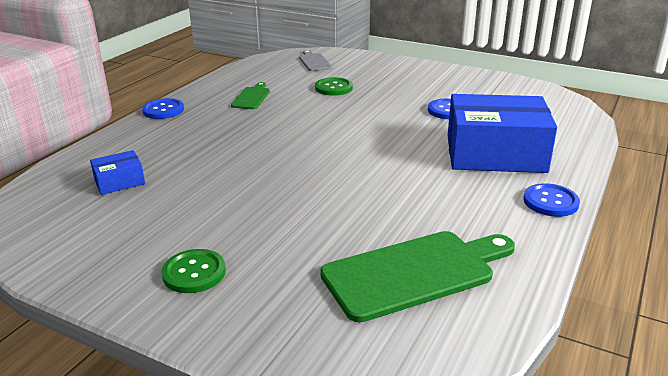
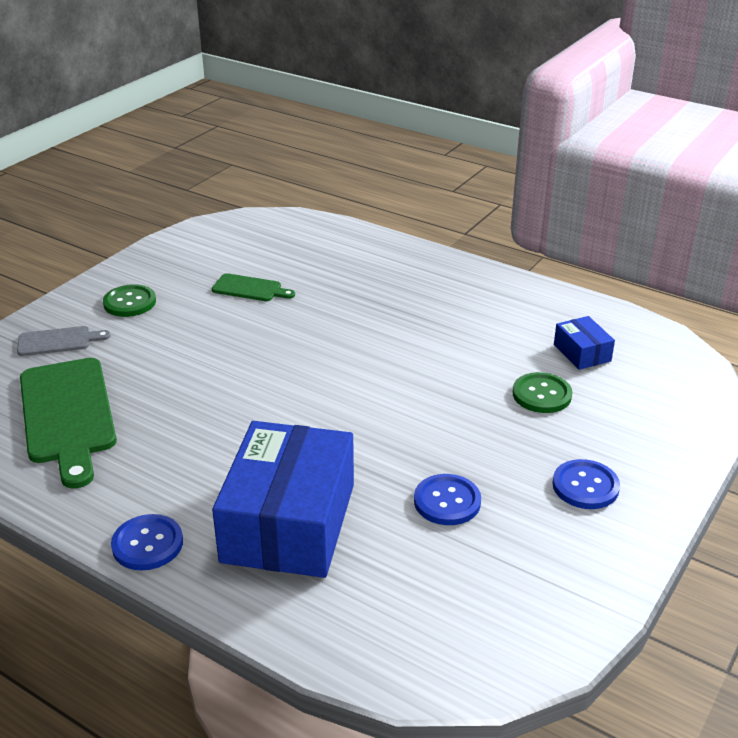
camera: 95 degrees right, 5 degrees up
blue box [90,150,145,195] -> blue box moved to [554,316,615,370]
blue button [142,98,184,119] -> blue button moved to [553,459,620,509]
green cutting board [231,82,270,109] -> green cutting board moved to [212,273,295,301]
grey cutting board [299,50,332,71] -> grey cutting board moved to [17,326,111,356]

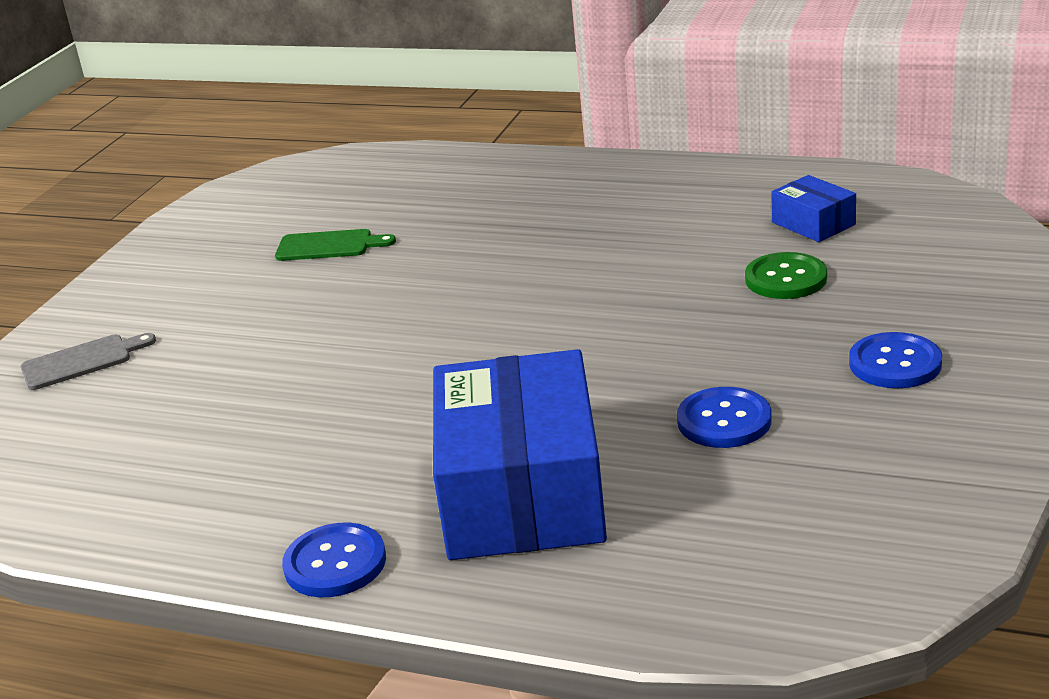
camera: 10 degrees left, 5 degrees down
green cutting board [20,358,117,489] -> none
green button [103,284,156,317] -> none

